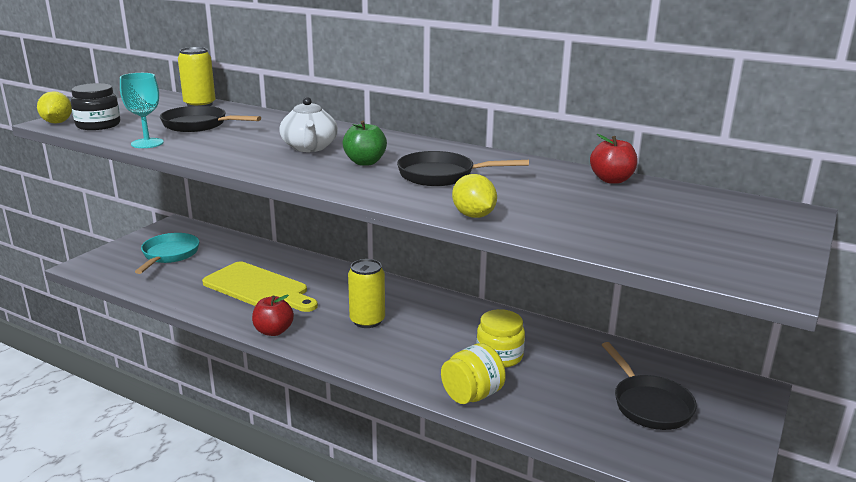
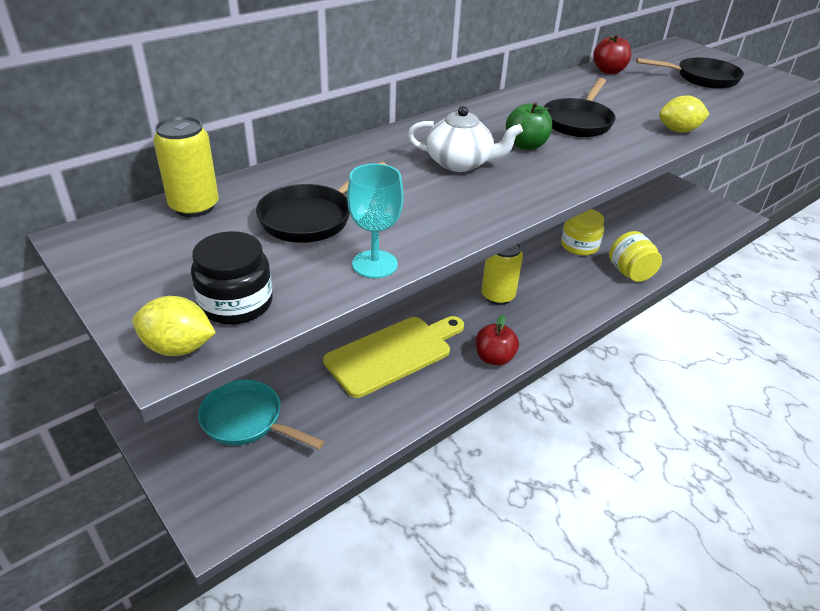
camera: 70 degrees left, 15 degrees up
black pan [602,342,697,430] -> black pan moved to [636,57,744,89]

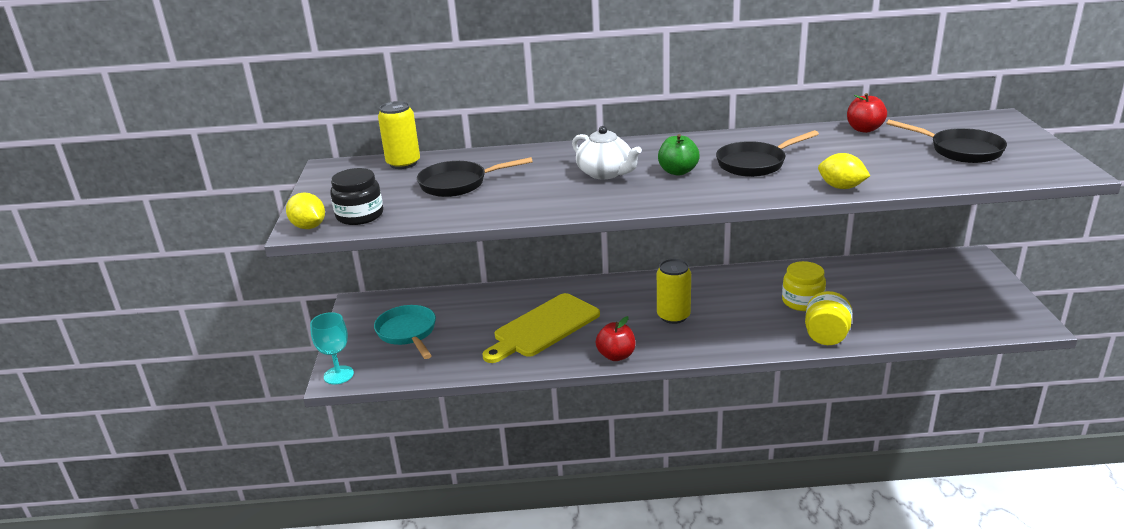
camera: 40 degrees right, 10 degrees down
yellow cutting board [323,316,464,398] -> yellow cutting board turned 135 degrees clockwise [482,293,600,363]
turquoise goblet [347,164,404,278] -> turquoise goblet moved to [310,312,354,384]

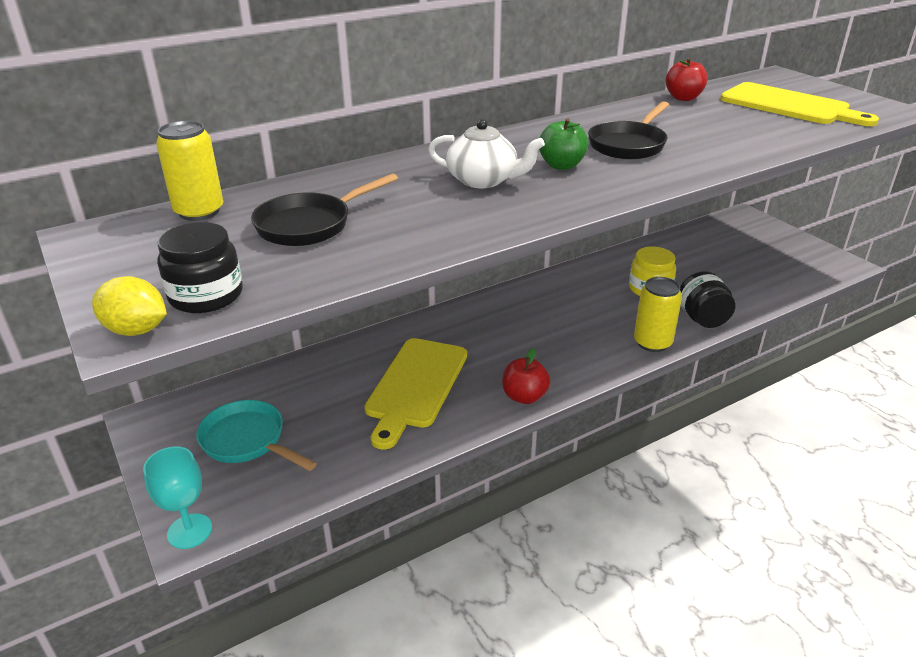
camera: 30 degrees left, 5 degrees up
yellow can [657,259,691,324] -> yellow can moved to [634,277,682,352]
yellow jar [805,291,852,345] -> black jar [680,271,736,328]
yellow lemon [818,153,871,189] -> none
black pan [886,120,1007,163] -> yellow cutting board [720,82,879,126]

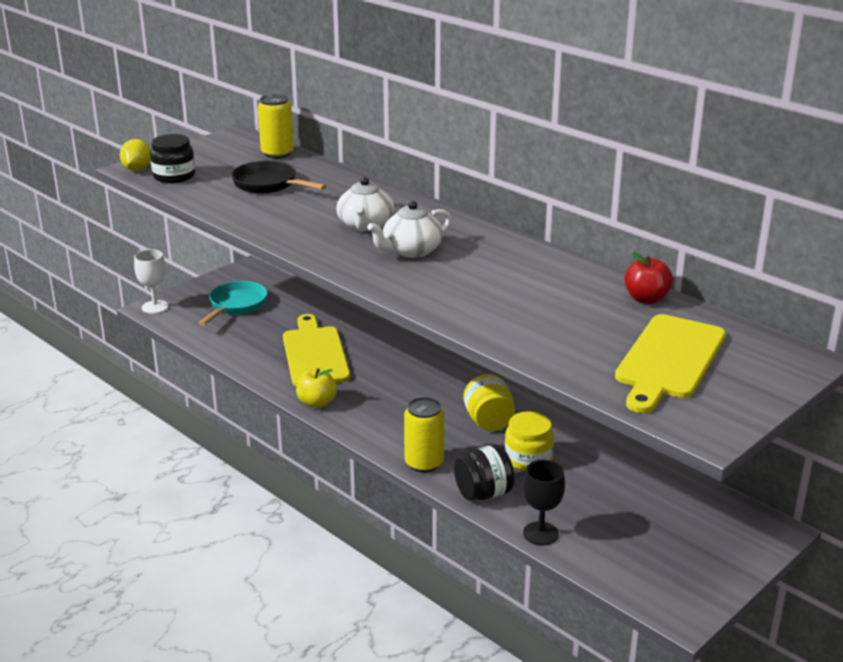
camera: 75 degrees right, 5 degrees down
turquoise goblet [143,447,212,549] -> white goblet [134,249,169,314]
yellow cutting board [364,338,467,450] -> yellow cutting board turned 75 degrees clockwise [283,314,350,386]
red apple [503,348,550,404] -> yellow apple [296,368,337,408]
green apple [539,118,589,170] -> white teapot [367,201,451,258]
black pan [588,101,669,159] -> none
none -> yellow jar [463,374,515,431]
none -> black goblet [523,460,565,545]

